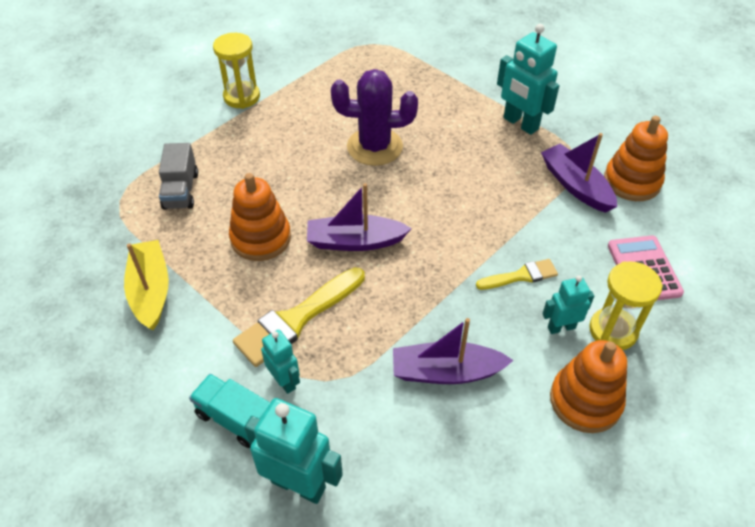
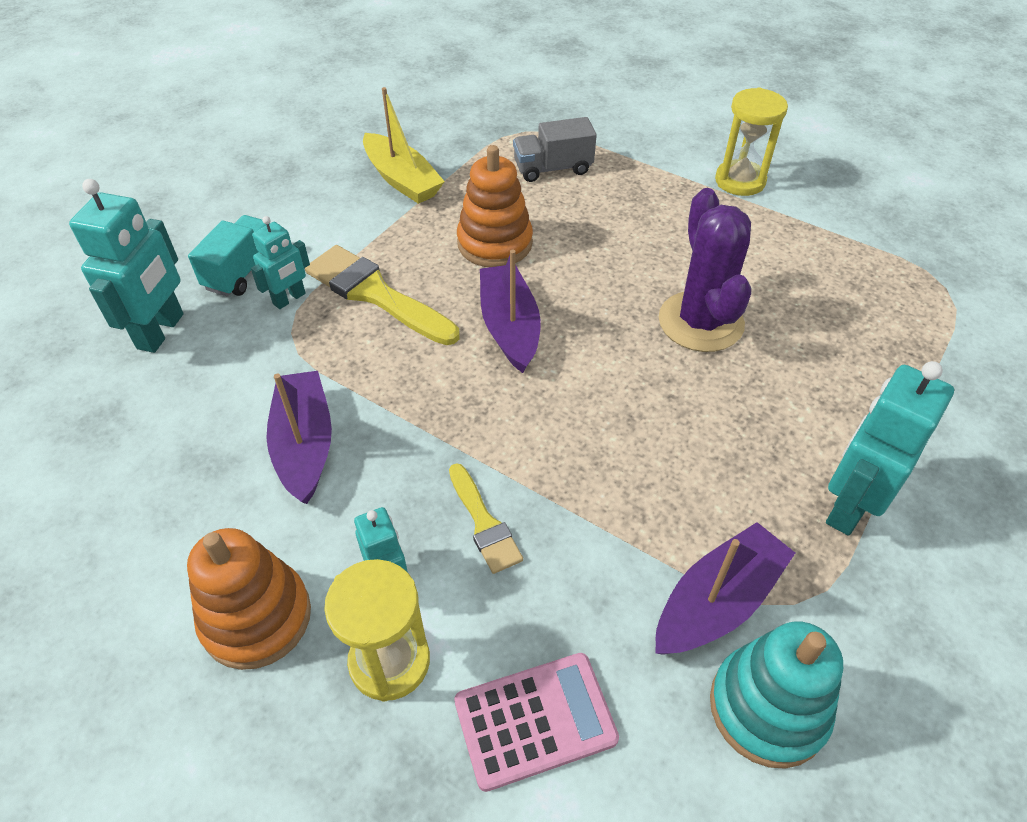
camera: 80 degrees right, 0 degrees up
yellow boat [124,240,169,330] -> yellow boat turned 75 degrees clockwise [363,87,445,204]
orange stacking toy [604,116,668,201] -> turquoise stacking toy [710,621,843,769]

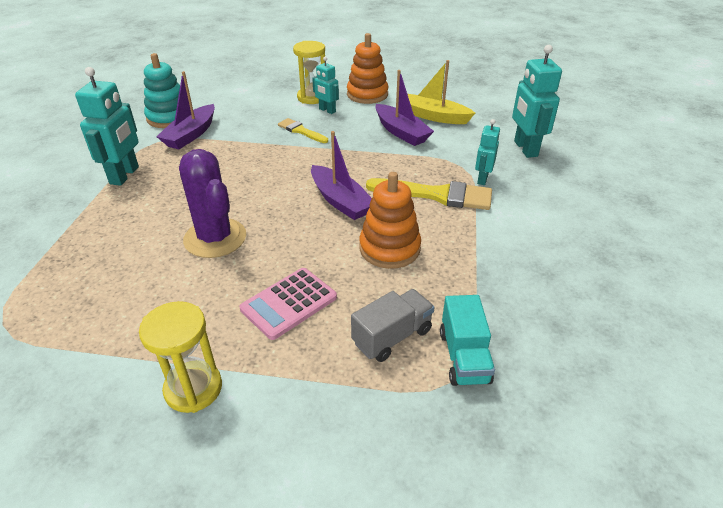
camera: 155 degrees right, 10 degrees down
turquoise truck [188,215,270,296] -> turquoise truck moved to [440,295,495,386]
yellow boat [363,87,445,204] -> yellow boat moved to [408,60,475,124]
pink calculator [454,653,619,792] -> pink calculator moved to [239,268,337,340]

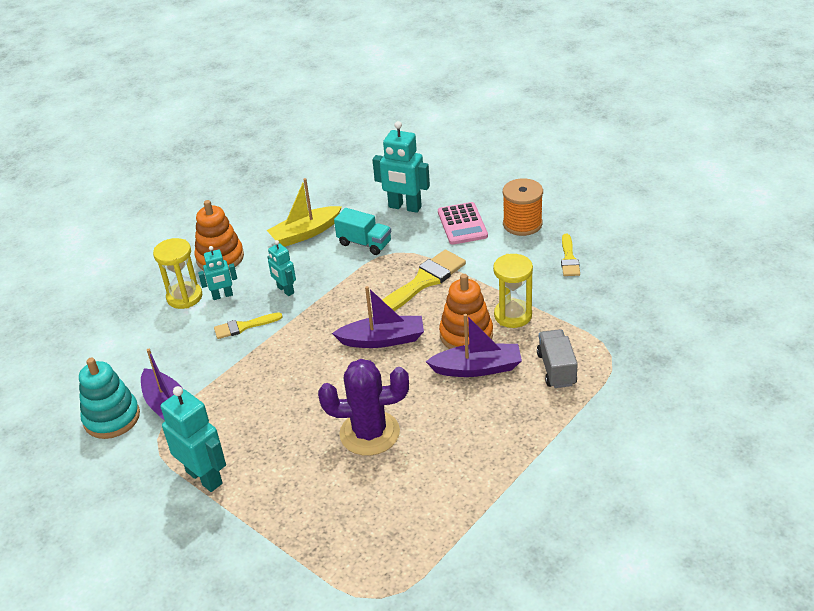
camera: 55 degrees left, 0 degrees up
yellow hourglass [139,301,222,413] -> yellow hourglass moved to [493,254,533,328]
pink calculator [239,268,337,340] -> pink calculator moved to [438,202,488,245]
purple boat [376,70,434,146] -> purple boat moved to [426,314,522,377]
turquoise truck [440,295,495,386] -> turquoise truck moved to [334,208,391,255]
turquoise robot [475,119,500,185] -> turquoise robot moved to [267,240,296,296]
none -> orange spool [503,178,543,236]
none -> yellow brush [561,234,580,276]

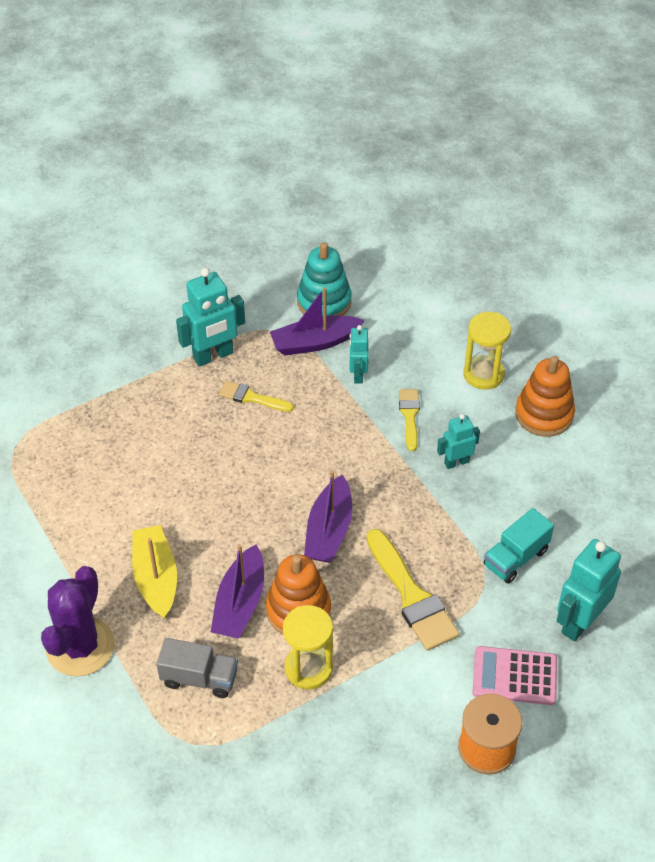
camera: 105 degrees right, 10 degrees up
turquoise robot [198,246,237,300] -> turquoise robot moved to [349,325,369,384]
yellow boat [267,178,342,247] -> yellow boat moved to [132,525,177,618]
purple cactus [318,359,409,456] -> purple cactus moved to [41,566,115,676]
yellow brush [561,234,580,276] -> yellow brush moved to [219,381,294,412]

